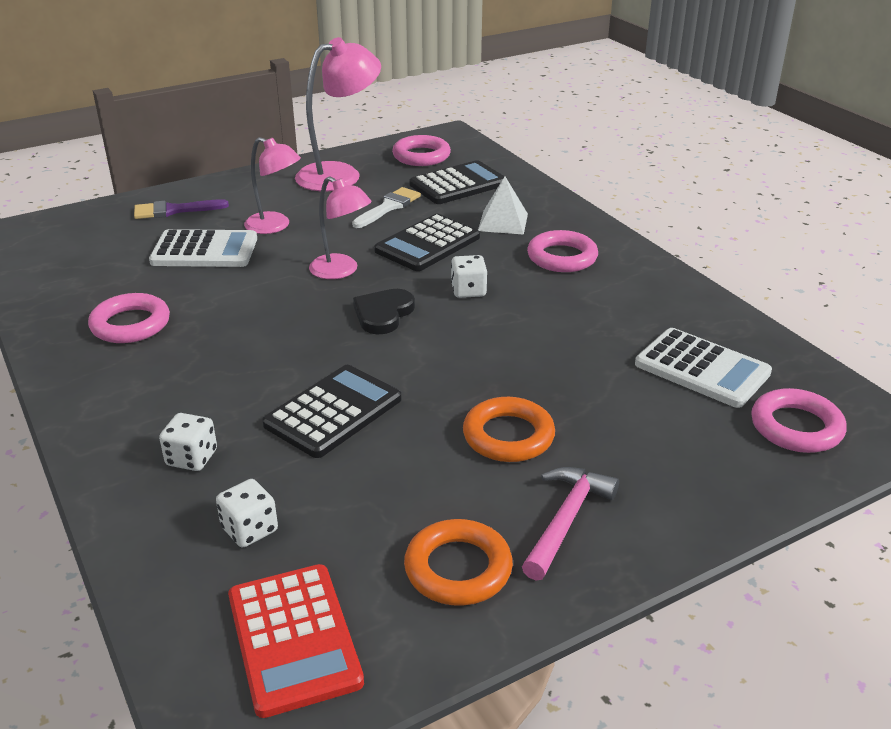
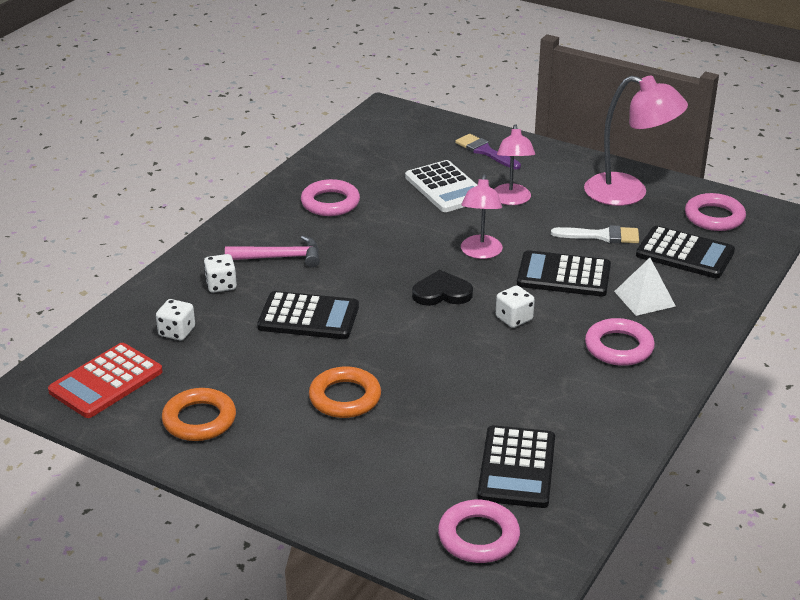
camera: 60 degrees right, 0 degrees up
pink hammer [522,467,619,581] -> pink hammer moved to [225,236,320,268]
white calculator [635,328,772,408] -> black calculator [477,425,555,508]

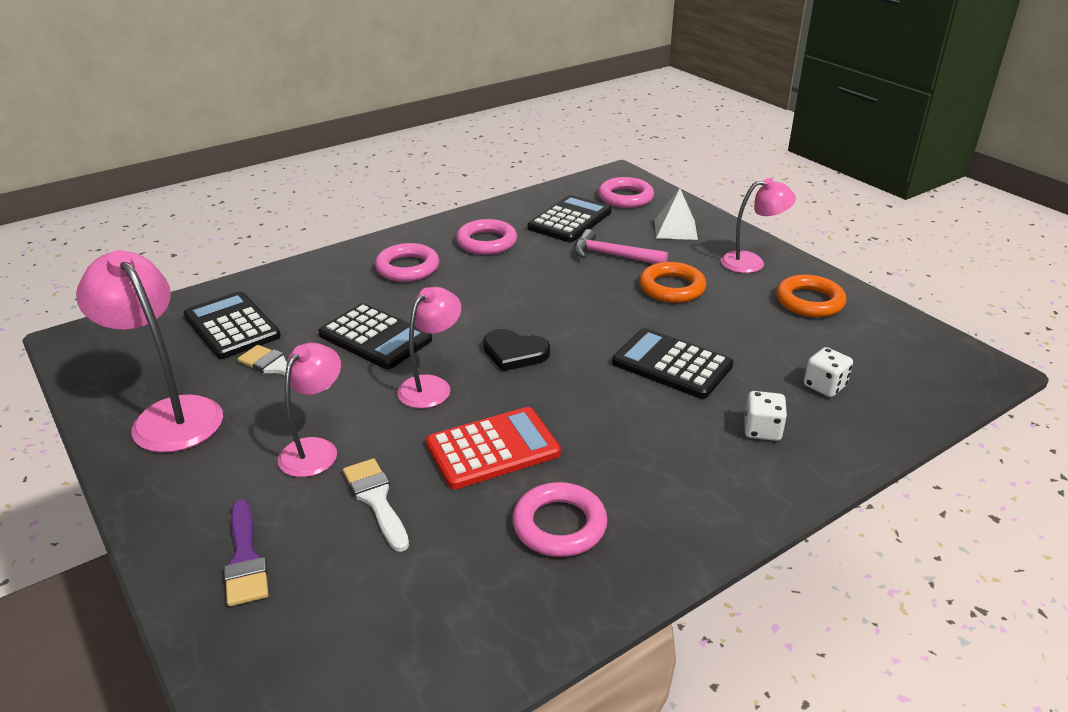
camera: 155 degrees left, 0 degrees up
red calculator [48,343,163,418] -> red calculator moved to [426,407,561,489]
pink hammer [225,236,320,268] -> pink hammer moved to [574,229,668,264]
white calculator [405,160,477,212] -> white brush [343,458,409,552]
white dice [496,286,535,328] -> none
white pyramid [614,258,676,316] -> white pyramid moved to [655,188,698,240]
pink ring [685,193,746,231] -> pink ring moved to [456,219,517,255]
none -> pink lamp [721,178,796,273]

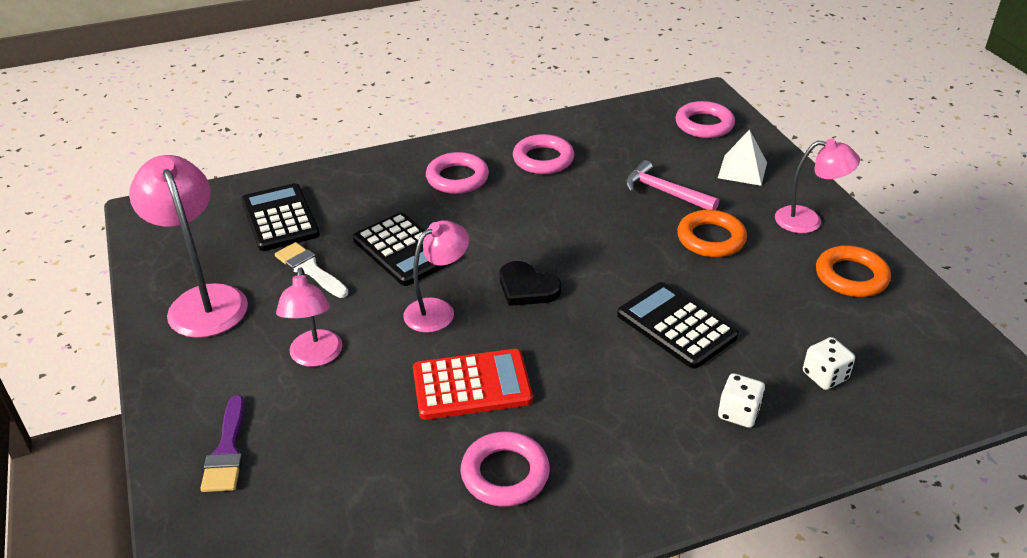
camera: 15 degrees right, 5 degrees up
pink lamp [278,343,341,477] -> pink lamp turned 135 degrees clockwise [276,267,342,367]
white brush [343,458,409,552] -> none
black calculator [528,195,612,242] -> none

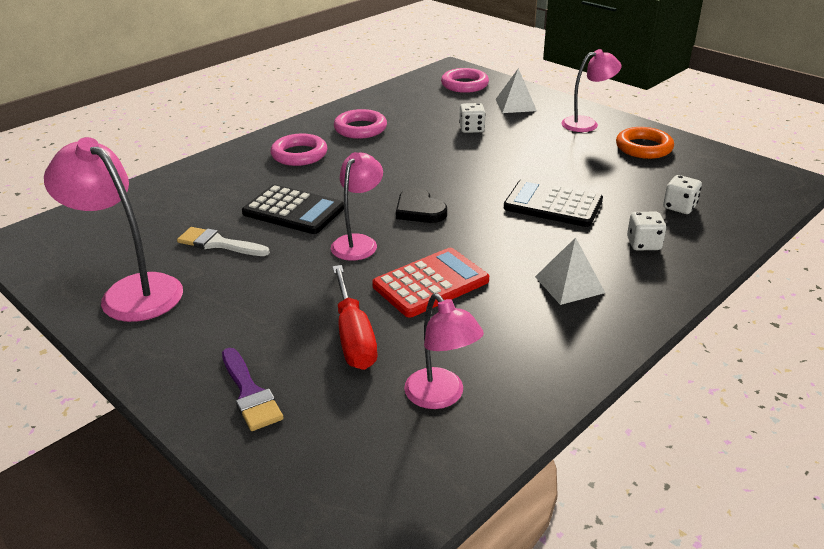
camera: 25 degrees left, 5 degrees down
black calculator [241,183,320,251] -> none
pink lamp [276,267,342,367] -> pink lamp moved to [404,293,484,409]
pink ring [460,432,550,506] -> none
black heart [500,261,561,306] -> black heart turned 45 degrees clockwise [396,188,447,223]
pink hammer [625,160,719,210] -> white dice [459,103,486,133]
orange ring [677,210,747,257] -> none
none -> red screwdriver [333,265,377,370]
none -> white pyramid [535,237,605,305]

